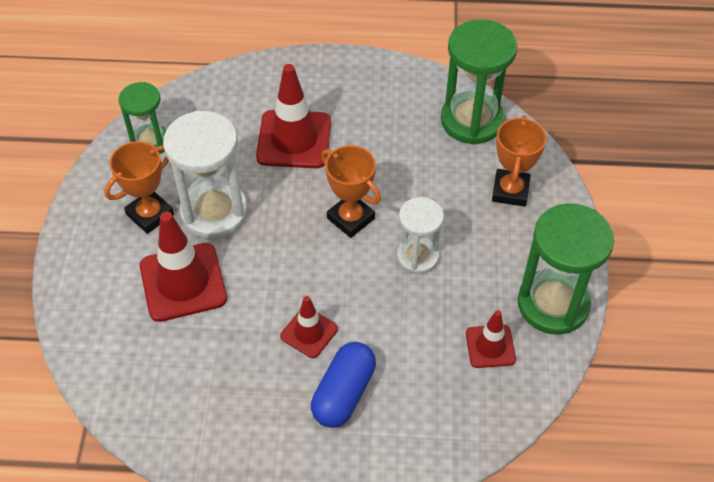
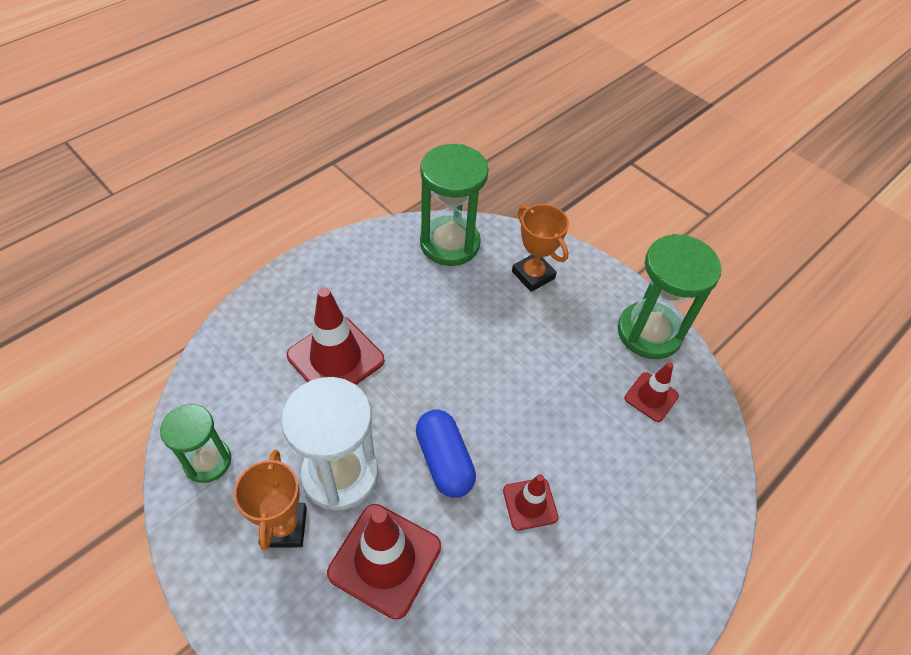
camera: 50 degrees left, 0 degrees up
blue capsule [311,342,376,428] -> blue capsule moved to [416,409,476,498]
orange trophy [321,145,381,238] -> none
white hourglass [397,197,444,274] -> none

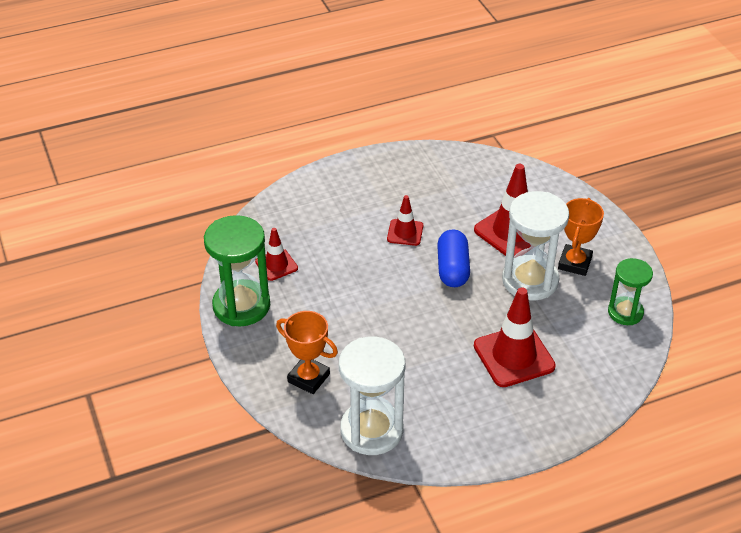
camera: 155 degrees left, 10 degrees down
green hourglass [420,144,489,266] -> white hourglass [339,337,405,455]
orange trophy [512,204,569,292] -> orange trophy turned 45 degrees counterclockwise [276,311,338,394]

